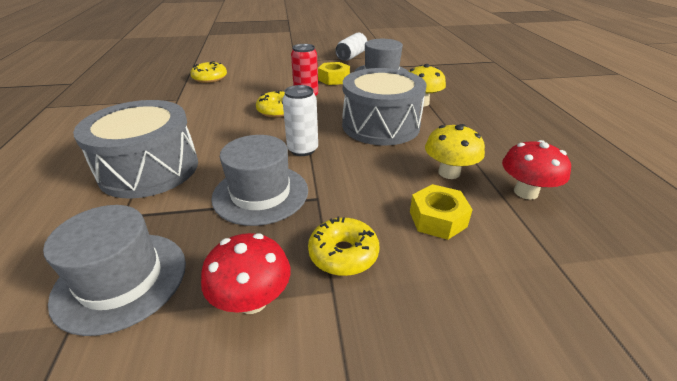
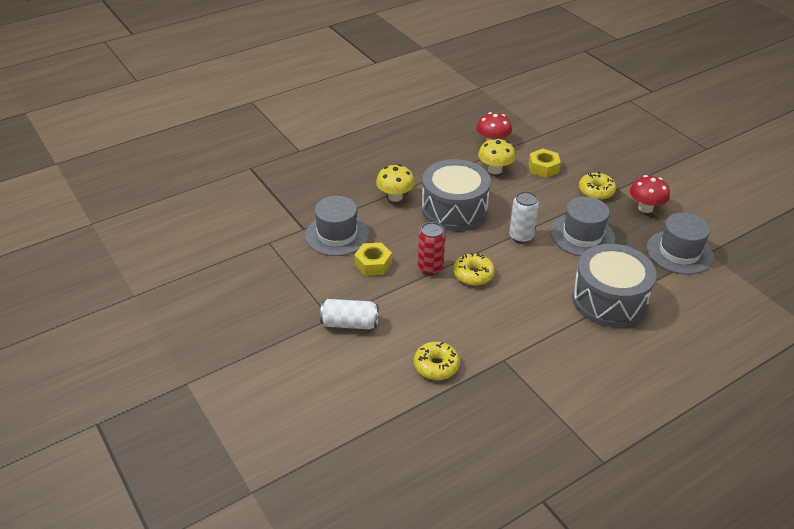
camera: 115 degrees left, 5 degrees up
white can [335,33,367,61] -> white can moved to [320,299,378,330]

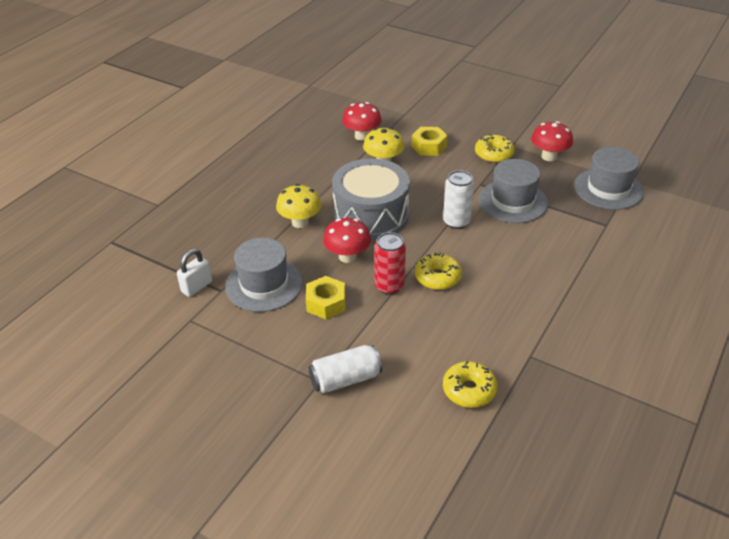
camera: 25 degrees left, 0 degrees up
grey drum [572,244,657,327] -> none
none -> white padlock [177,249,212,297]
none -> red mushroom [323,218,371,263]

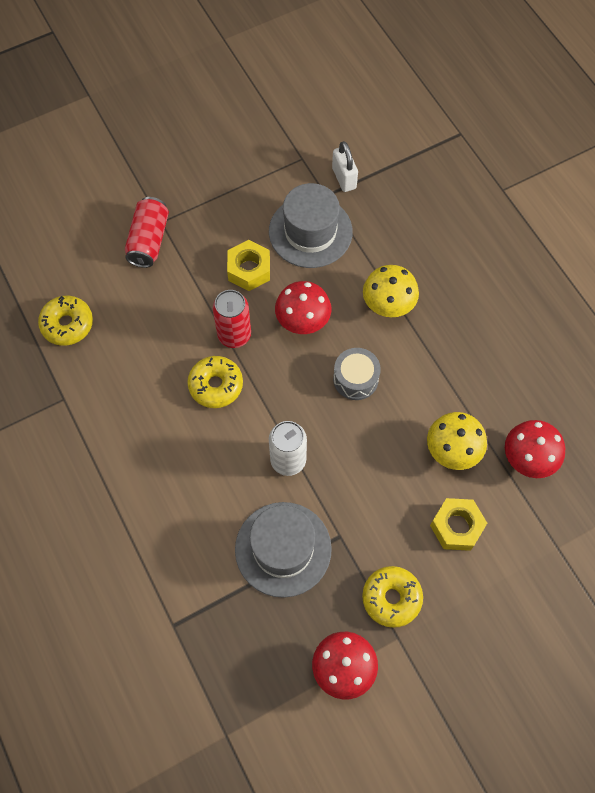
camera: 120 degrees right, 25 degrees up
white can [308,345,382,394] -> red can [125,197,169,268]
grey drum [332,159,410,240] -> grey drum [333,348,381,400], size x0.47
grey hat [574,147,644,210] -> none

